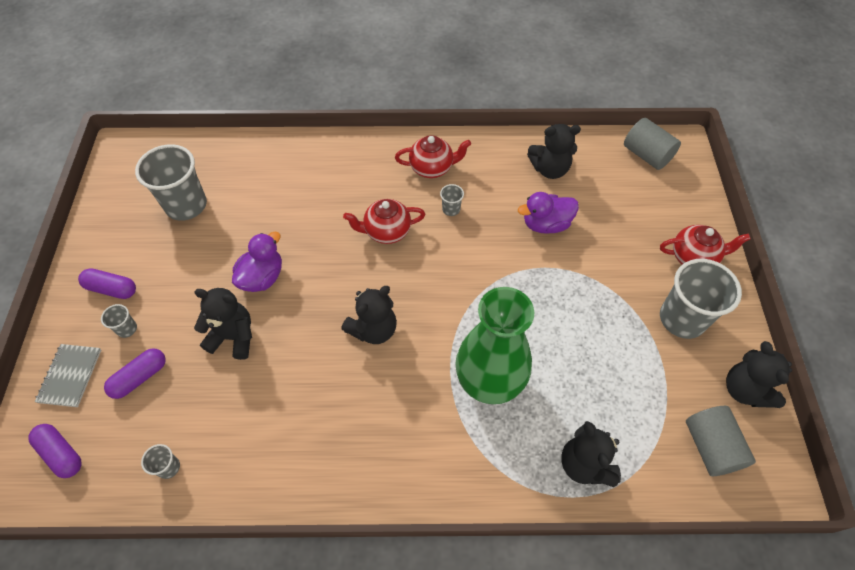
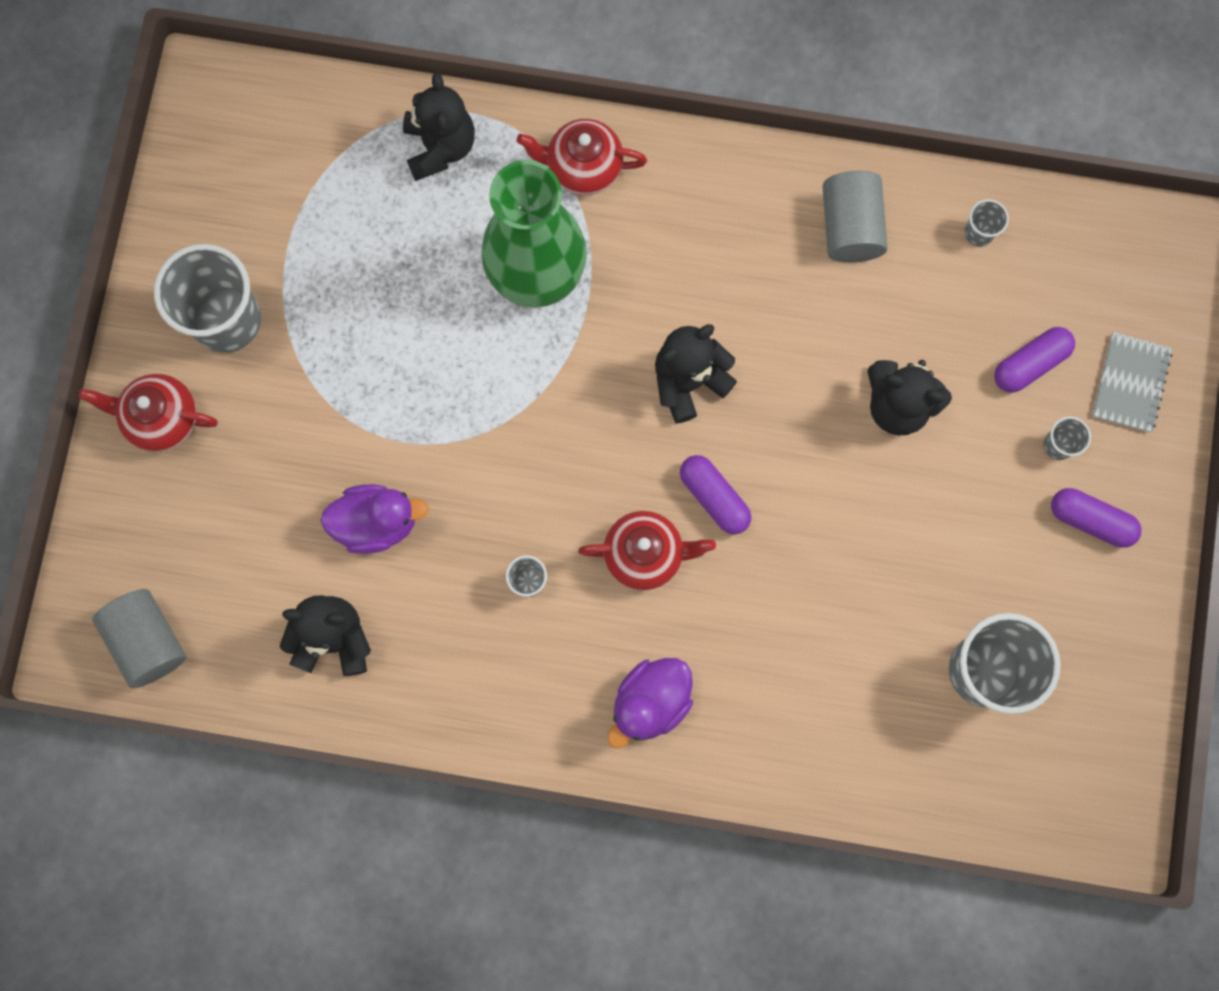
camera: 170 degrees left, 20 degrees up
purple capsule [28,424,82,478] -> purple capsule moved to [680,455,751,535]
purple duck [232,232,282,292] -> purple duck moved to [607,658,693,748]
red teapot [395,135,471,178] -> red teapot moved to [517,119,647,195]
grey cylinder [686,406,756,476] -> grey cylinder moved to [822,171,888,263]
black teddy bear [726,341,792,408] -> none

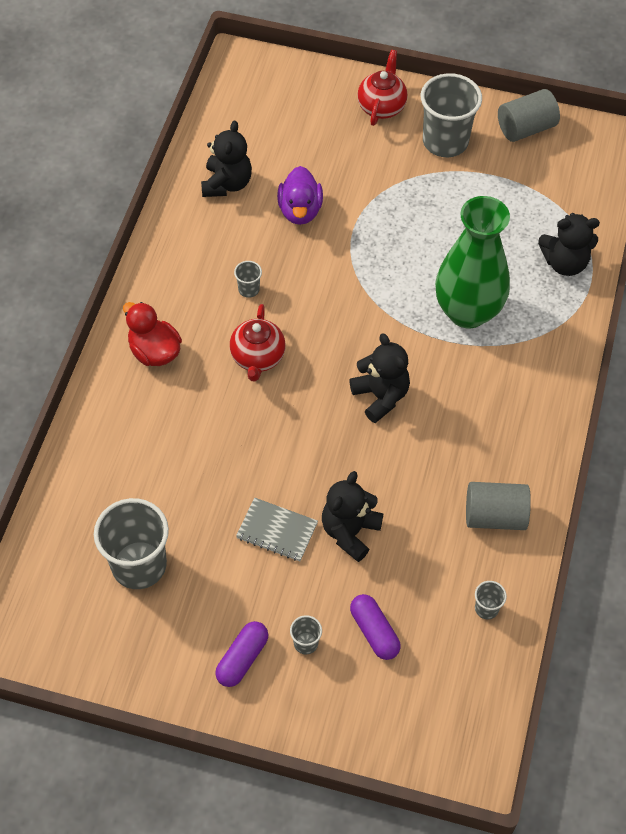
camera: 95 degrees right, 20 degrees down
grey cylinder [92,589,186,688] -> grey cylinder moved to [498,89,560,142]
red teapot [517,119,647,195] -> none
purple duck [607,658,693,748] -> red duck [123,302,182,366]
purple capsule [680,455,751,535] -> none
grey notebook [1092,332,1172,433] -> grey notebook moved to [236,497,318,561]

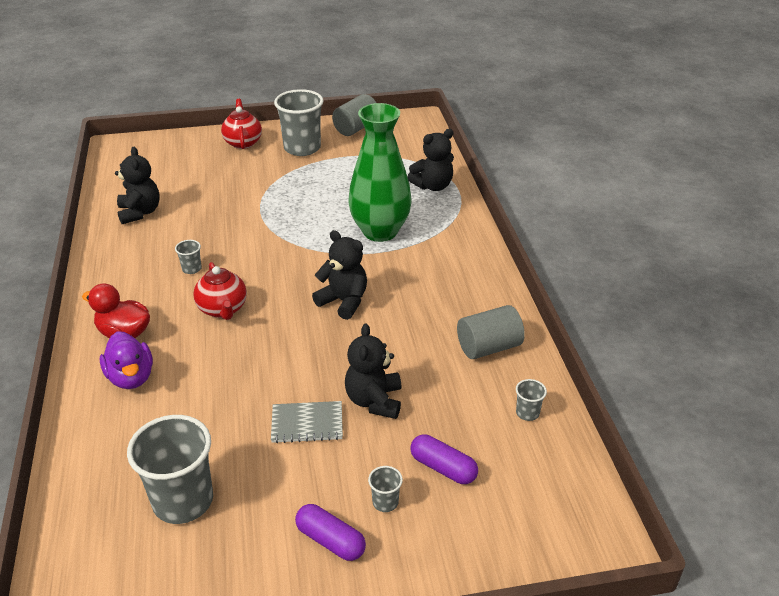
camera: 25 degrees left, 20 degrees down
purple capsule [215,621,268,687] -> purple capsule turned 60 degrees counterclockwise [295,504,366,561]
purple duck [277,166,323,225] -> purple duck moved to [100,331,153,389]

